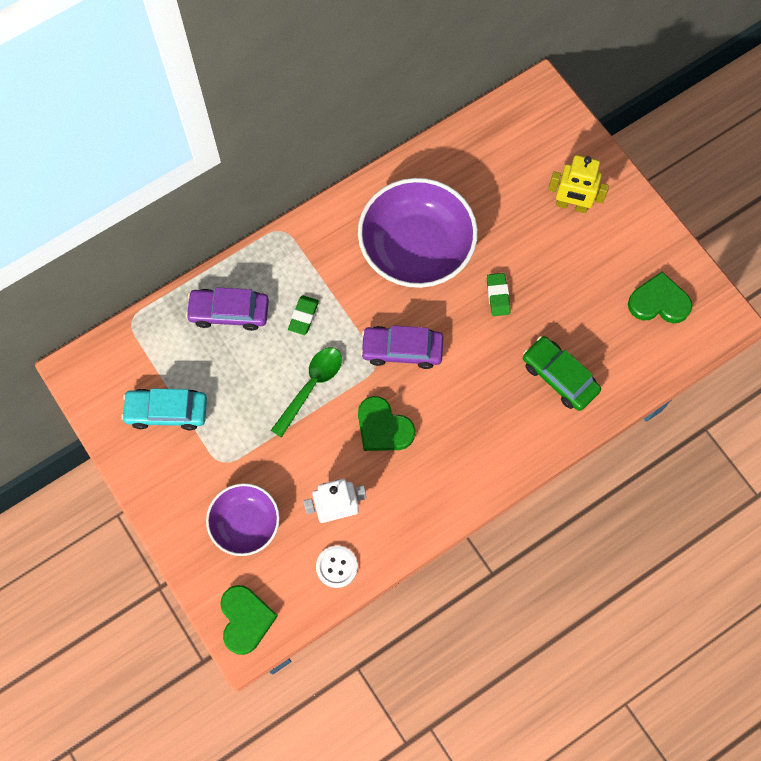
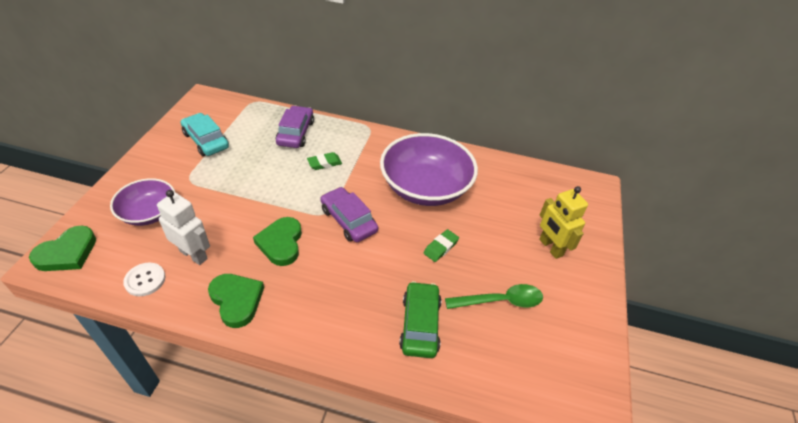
camera: 45 degrees right, 25 degrees down
purple car [186,287,269,331] -> purple car turned 45 degrees clockwise [276,106,314,148]
green spoon [271,348,342,438] -> green spoon moved to [445,284,543,309]
green heart [628,272,692,323] -> green heart moved to [208,274,264,328]

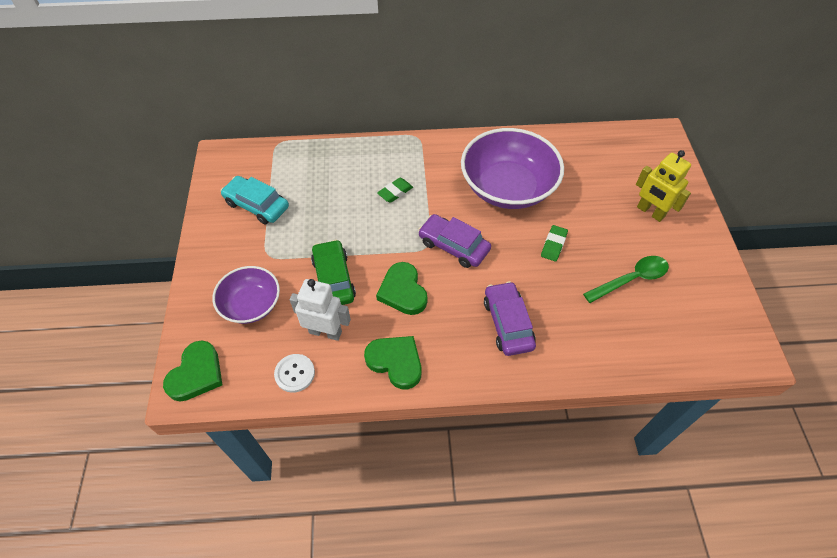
camera: 15 degrees left, 10 degrees up
purple car [276,106,314,148] -> purple car moved to [484,281,536,356]
green car [399,281,442,358] -> green car moved to [311,240,356,305]

